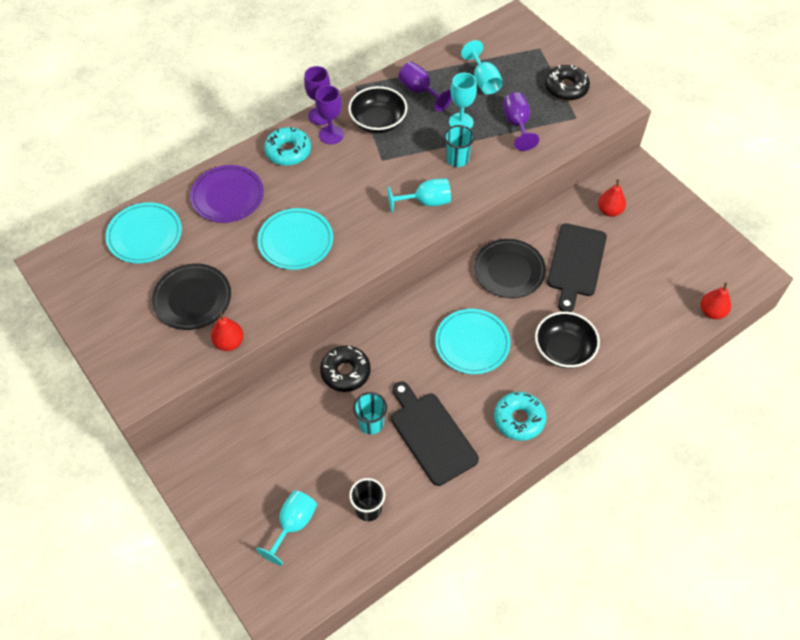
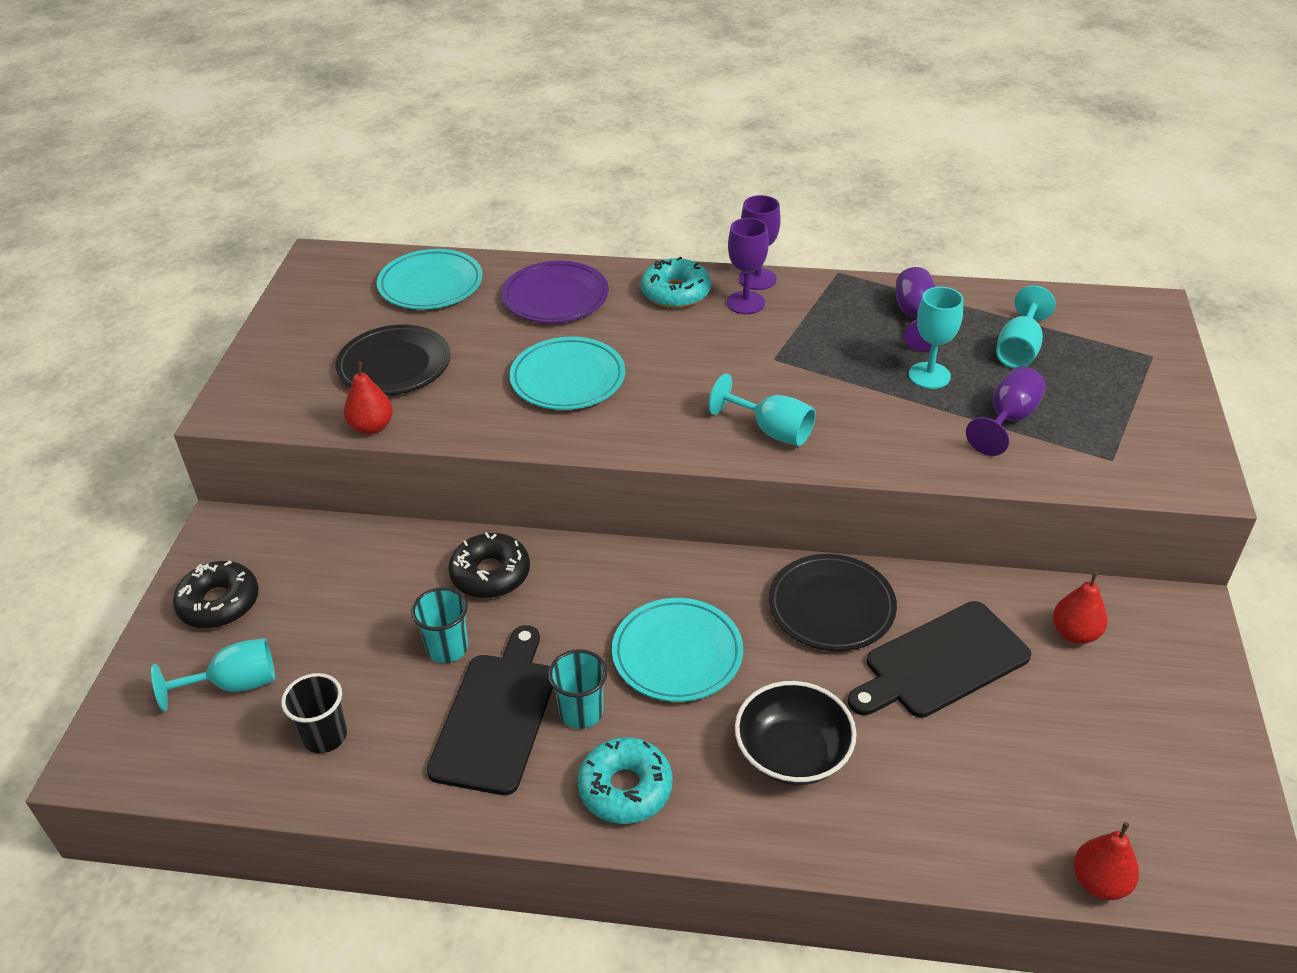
camera: 45 degrees right, 15 degrees down
black bowl [348,86,407,134] -> none
turquoise cup [444,125,475,167] -> turquoise cup moved to [548,649,607,729]
black donut [545,65,590,101] -> black donut moved to [173,561,259,629]

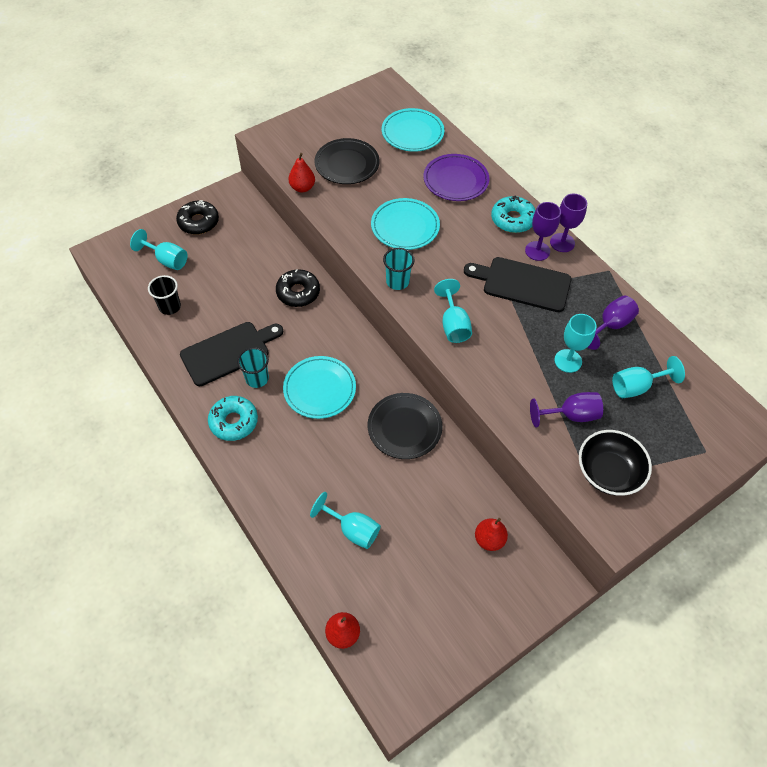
camera: 45 degrees right, 15 degrees up
turquoise cup [411,587,468,663] -> turquoise cup moved to [383,248,415,290]
black bowl [735,681,857,785] -> black bowl moved to [579,430,652,496]
black cutting board [848,601,1031,718] -> black cutting board moved to [464,257,571,312]
none -> turquoise goblet [310,492,381,549]

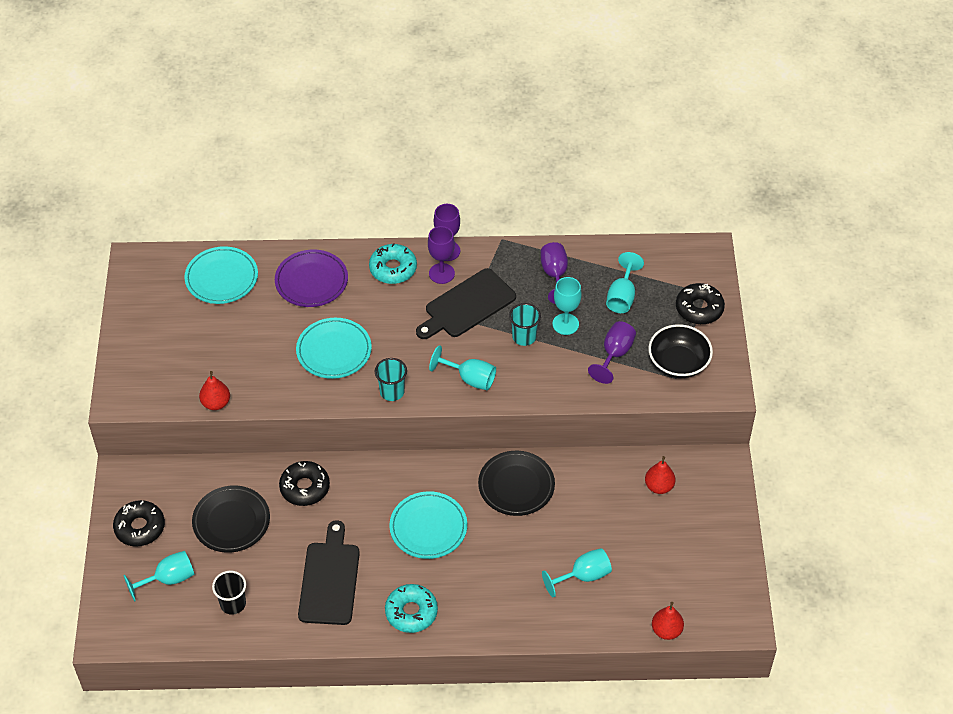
camera: 55 degrees left, 5 degrees down
turquoise cup [237,347,269,388] -> turquoise cup moved to [509,303,541,346]
black plate [314,138,380,184] -> black plate moved to [192,485,270,553]
none -> black donut [676,283,725,324]

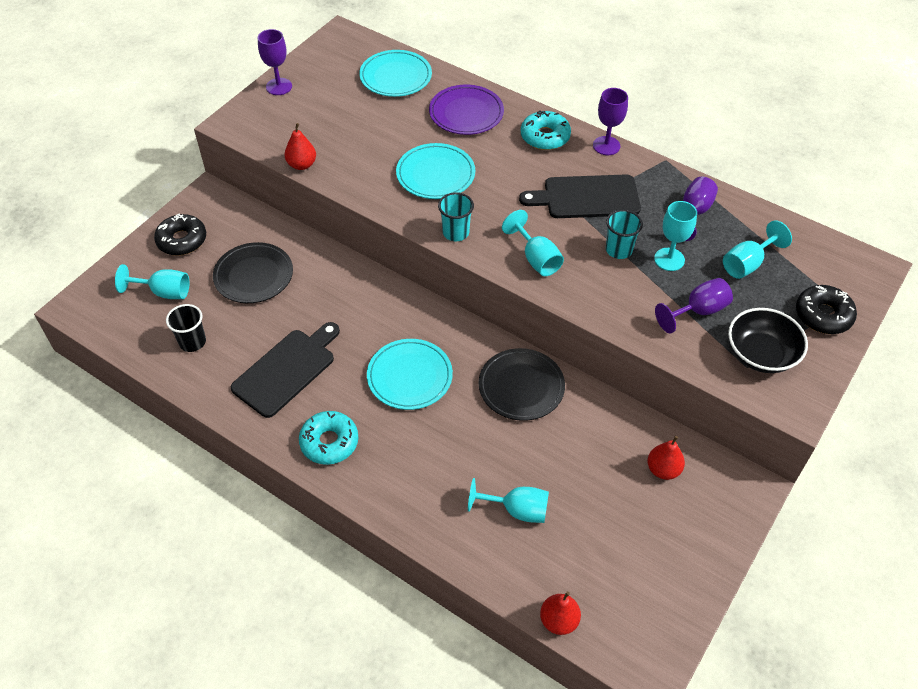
camera: 35 degrees right, 0 degrees up
black donut [279,461,330,506] -> none
purple goblet [428,226,455,284] -> purple goblet moved to [258,29,292,95]

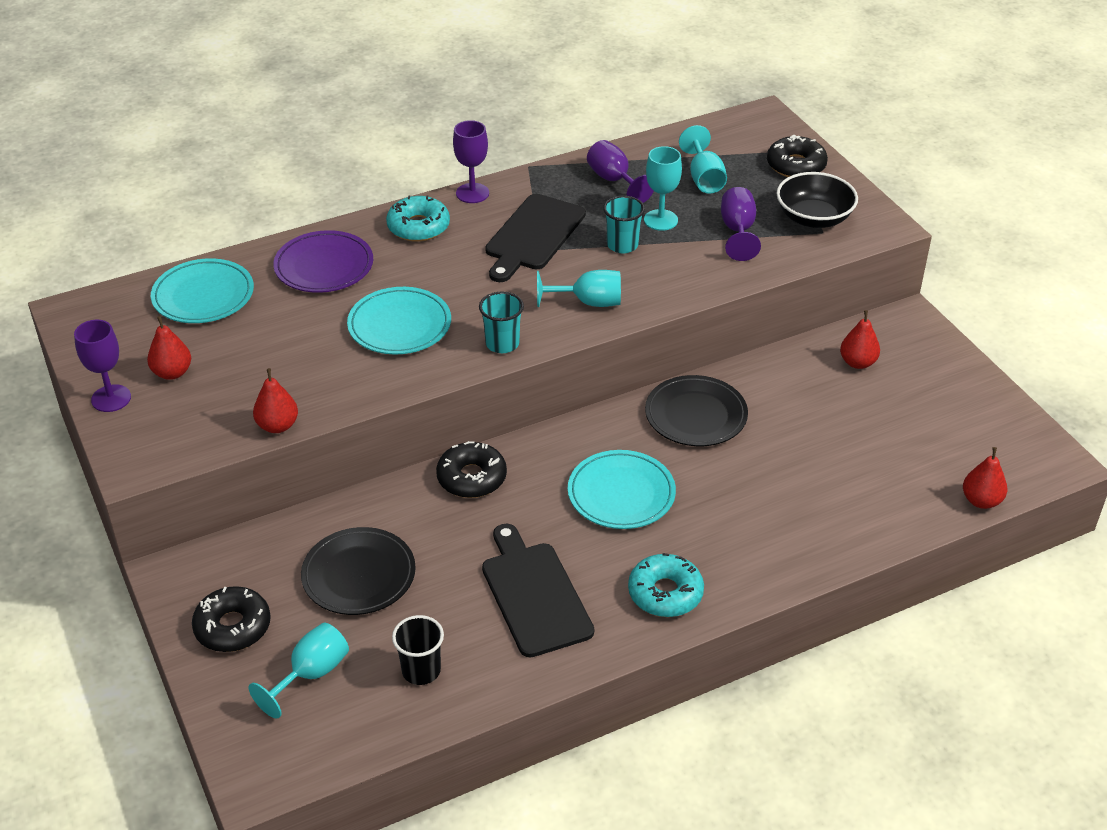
camera: 60 degrees left, 10 degrees down
turquoise goblet [468,478,549,523] -> none
none -> red pear [147,316,191,380]
none -> black donut [436,441,507,498]

